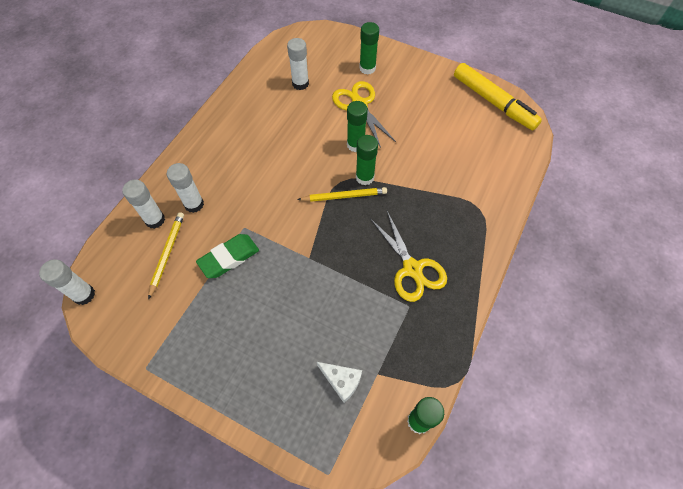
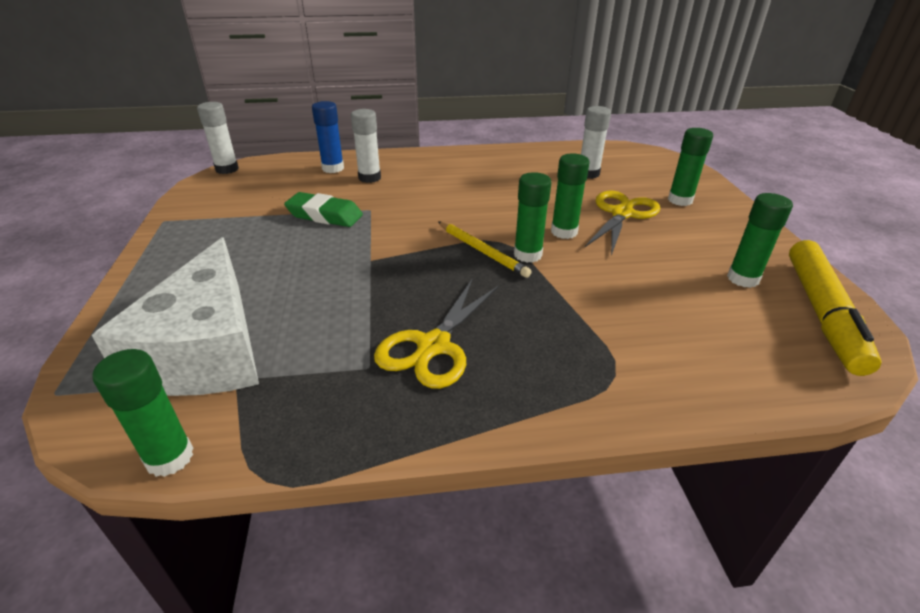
camera: 55 degrees right, 25 degrees down
white glue stick [122,180,165,229] -> blue glue stick [312,101,344,173]
yellow pencil [148,212,184,299] -> none
white cheese [317,362,362,403] -> white cheese [92,237,259,396], size x2.44
none -> green glue stick [727,193,793,288]

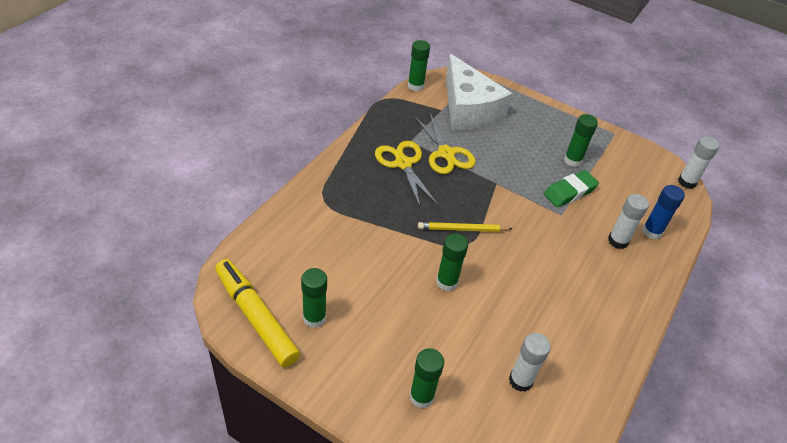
camera: 125 degrees right, 10 degrees up
white cheese [92,237,259,396] -> white cheese turned 150 degrees counterclockwise [446,54,512,130]
green glue stick [514,172,552,263] -> green glue stick moved to [564,114,598,167]
yellow scissors [585,191,660,256] -> yellow scissors moved to [414,113,476,174]

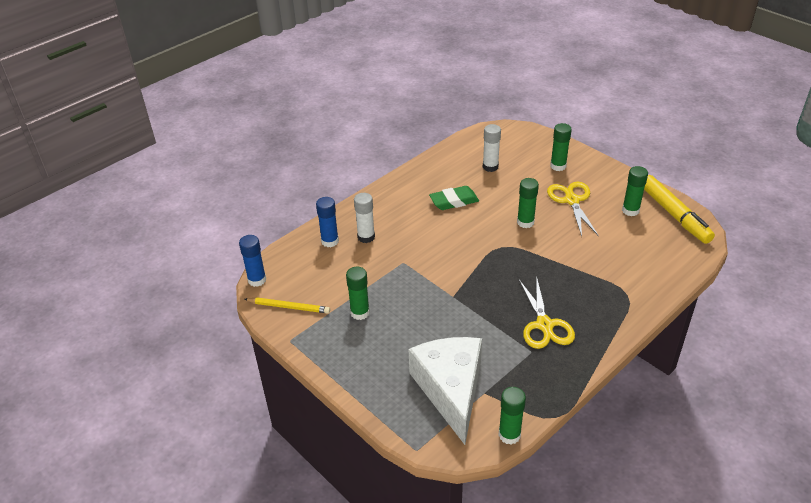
camera: 160 degrees left, 5 degrees down
yellow scissors [414,113,476,174] -> yellow scissors moved to [547,182,599,236]
yellow pencil [418,222,512,232] -> yellow pencil moved to [245,297,330,313]
green eraser [544,170,599,207] -> green eraser moved to [429,186,479,210]
white glue stick [678,136,719,189] -> blue glue stick [239,235,266,287]

